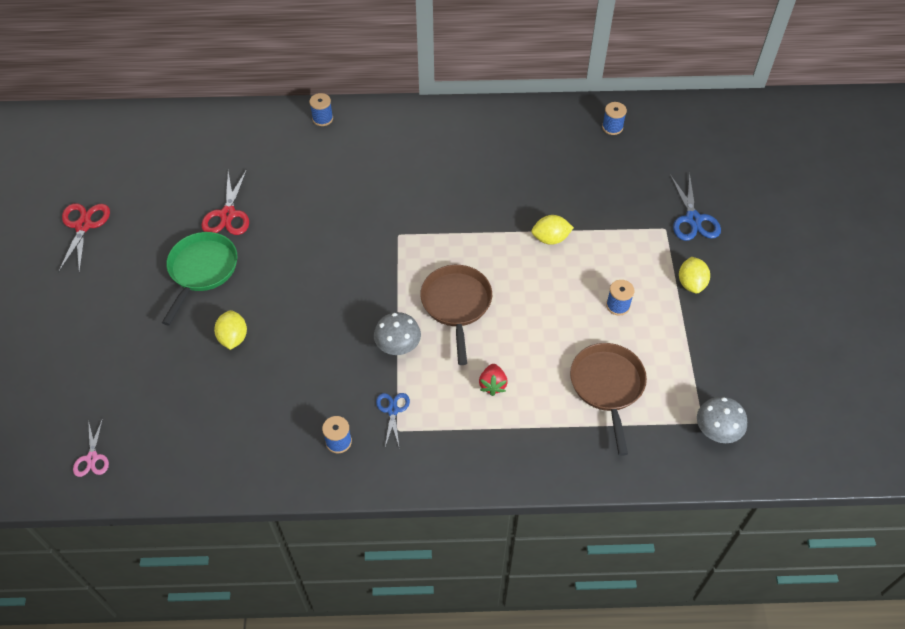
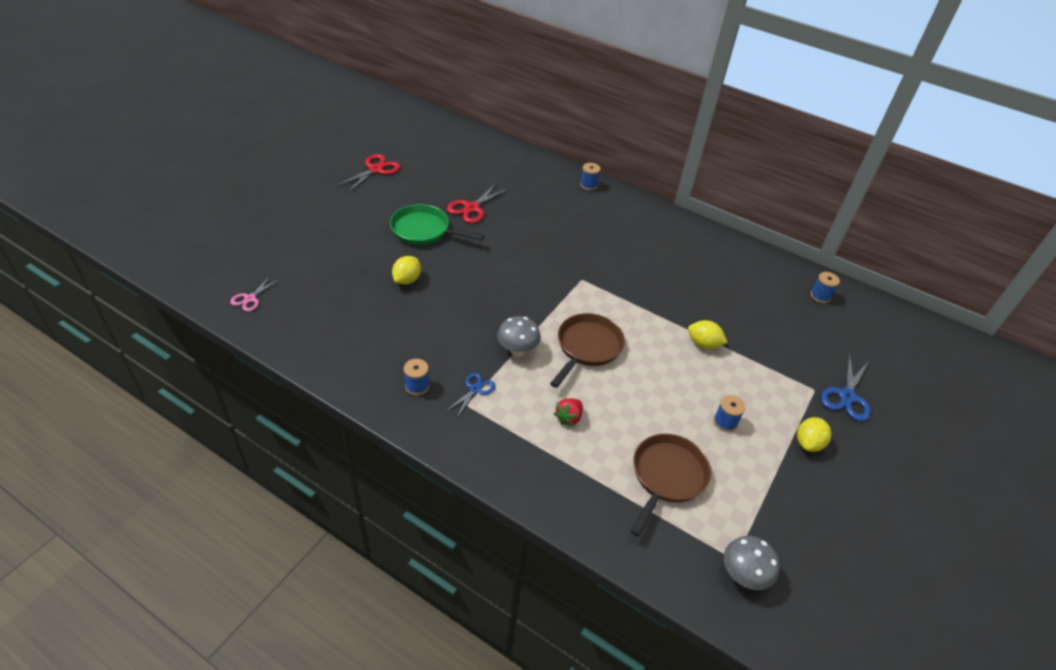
camera: 30 degrees right, 10 degrees down
green pan [162,232,237,325] -> green pan turned 120 degrees counterclockwise [390,204,484,245]

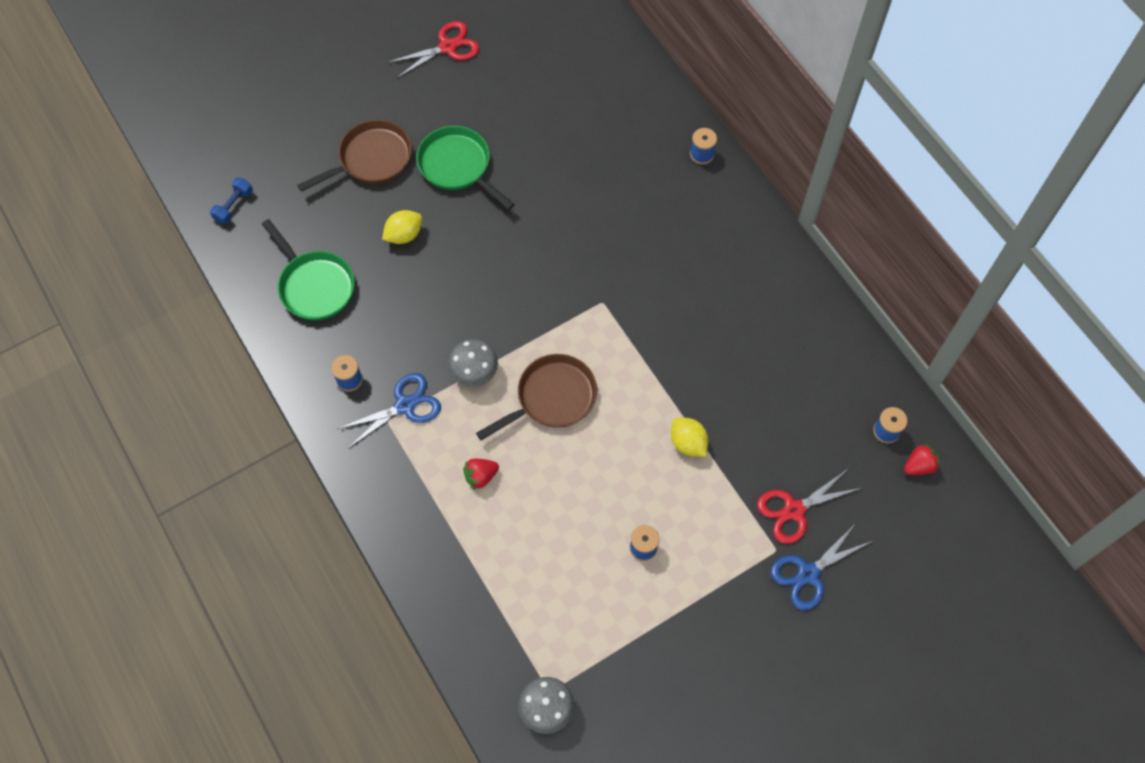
camera: 30 degrees right, 20 degrees up
pink scissors [230,275,280,312] -> blue dumbbell [210,177,253,224]
blue scissors [446,373,496,417] -> blue scissors [338,373,441,448], size x1.60
red scissors [447,183,509,223] -> red scissors moved to [757,469,861,544]
brown pan [631,434,711,537] -> brown pan moved to [297,120,412,192]
yellow lemon [797,417,831,452] -> none
none -> green pan [262,219,355,320]
none -> red strawberry [904,443,940,475]

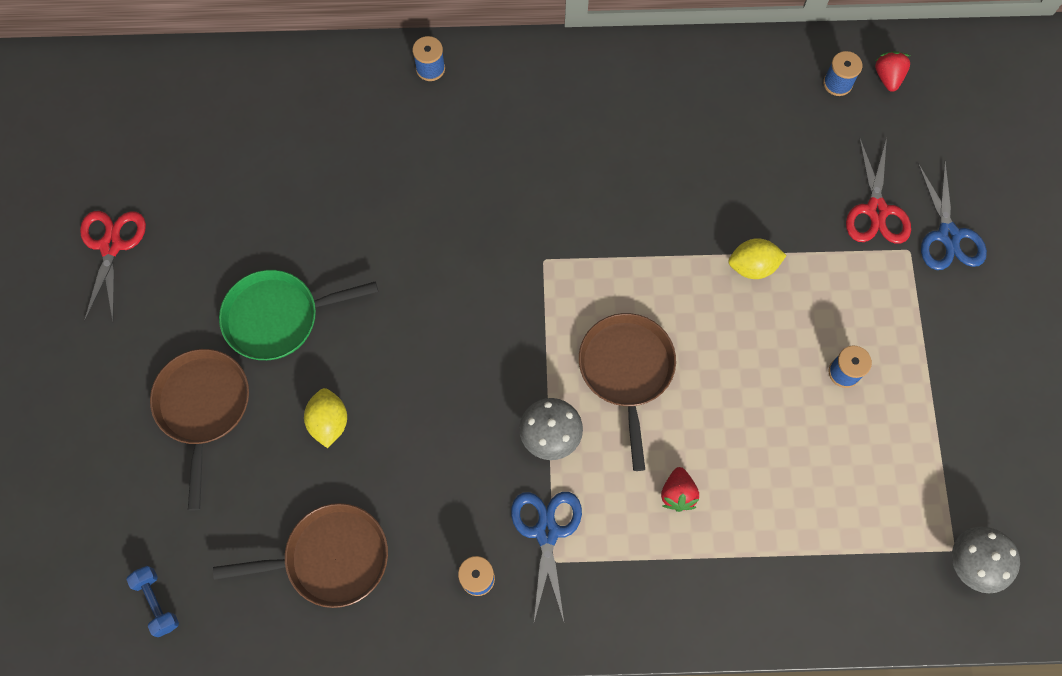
camera: 60 degrees left, 5 degrees up
green pan [262,219,355,320] -> brown pan [213,503,388,608]

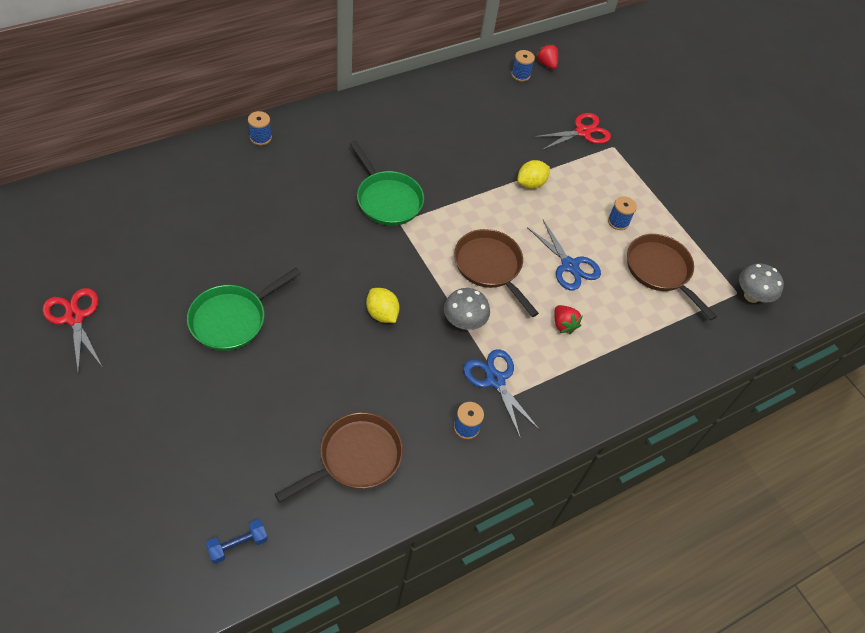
camera: 35 degrees left, 15 degrees down
blue dumbbell [126,566,179,637] -> blue dumbbell turned 60 degrees counterclockwise [206,519,268,564]
brown pan [150,349,249,510] -> brown pan moved to [627,234,717,320]
yellow lemon [304,388,347,448] -> yellow lemon moved to [366,288,400,323]
red scissors [846,137,911,244] -> red scissors turned 90 degrees counterclockwise [533,113,611,151]
blue scissors [918,162,987,270] -> blue scissors moved to [527,220,601,291]
none -> green pan [349,140,424,226]

